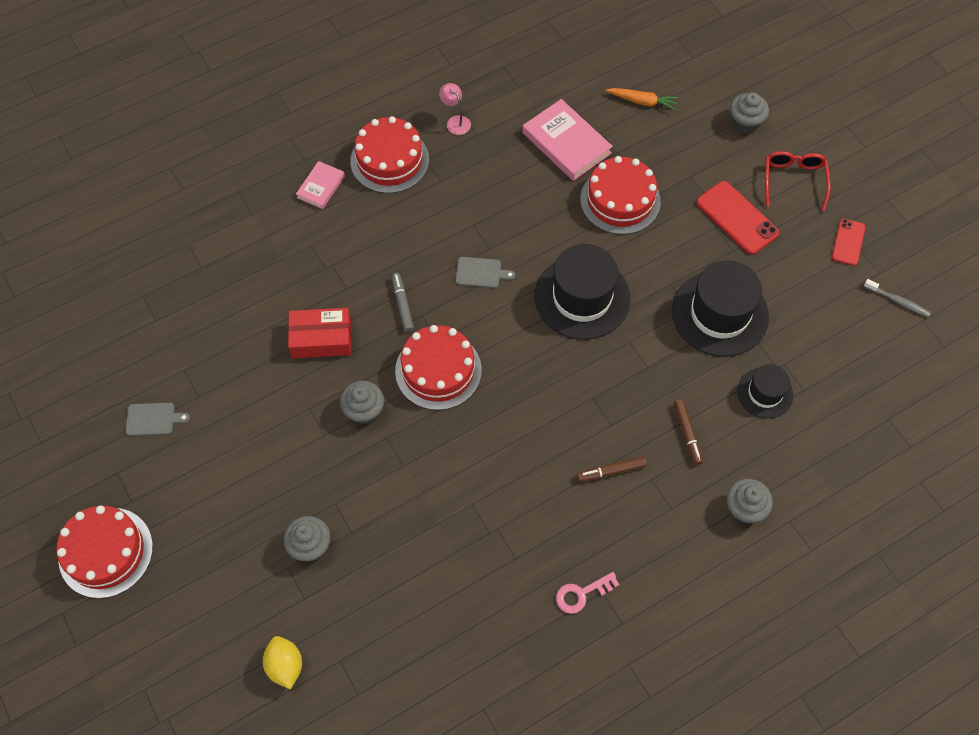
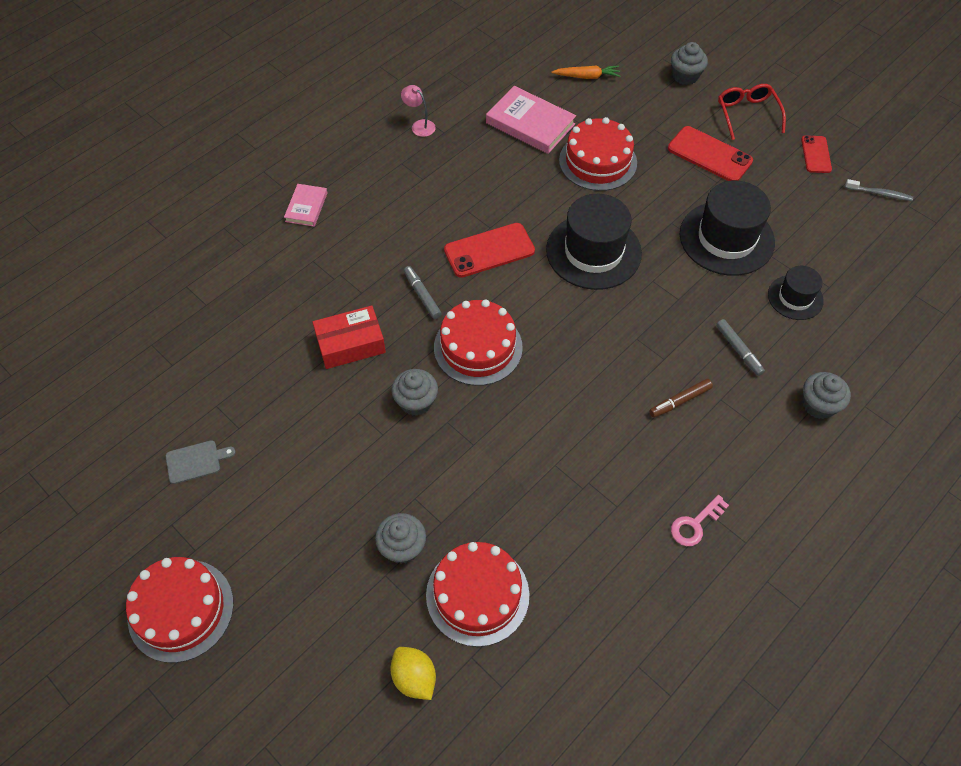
camera: 15 degrees left, 5 degrees down
red cake [350,116,429,193] -> red cake moved to [426,542,529,647]
grey cutting board [456,257,515,288] -> red phone [444,223,535,278]
brown marker [674,400,703,465] -> grey marker [716,319,765,376]

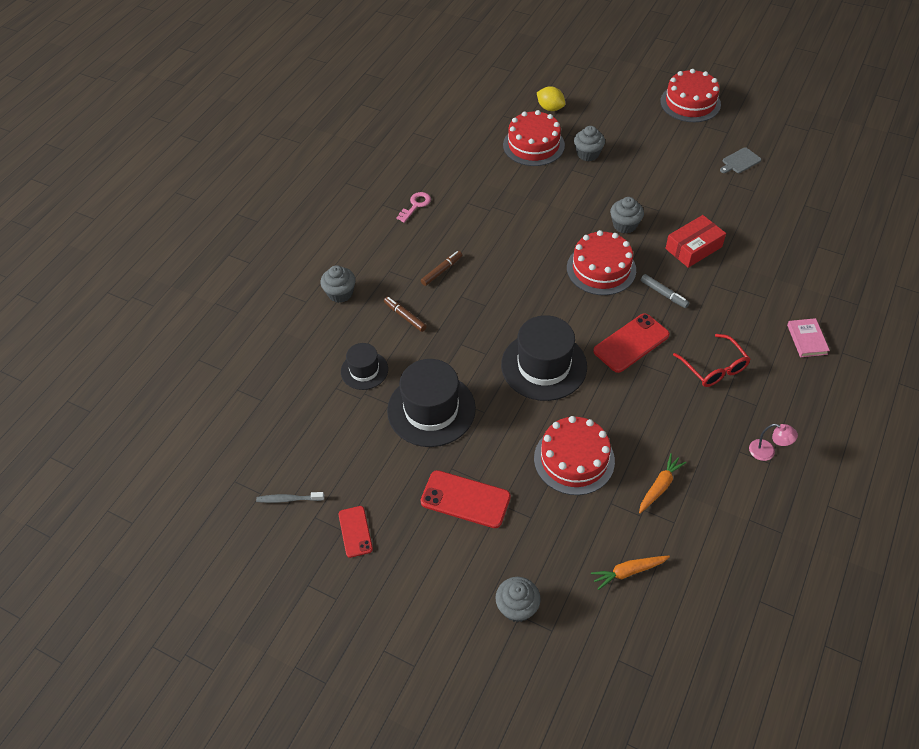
camera: 165 degrees right, 5 degrees down
pink book [486,86,576,154] -> orange carrot [639,453,686,513]
grey marker [716,319,765,376] -> brown marker [384,296,427,332]
red glasses [718,84,786,140] -> red glasses moved to [673,334,750,387]

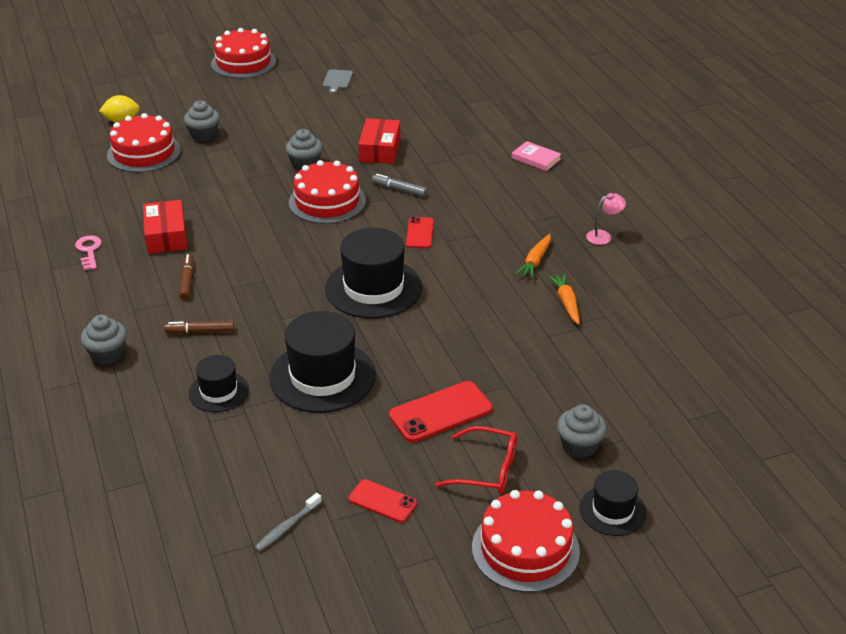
camera: 50 degrees left, 15 degrees down
red cake [534,416,615,495] -> red cake moved to [472,490,580,592]
orange carrot [591,556,670,590] -> orange carrot moved to [515,234,551,278]
red phone [593,313,670,373] -> red phone [406,217,434,248], size x0.61
grey marker [641,274,689,308] -> grey marker turned 150 degrees counterclockwise [372,174,427,197]
red glasses [673,334,750,387] -> red glasses moved to [435,426,517,494]
none -> red box [143,200,187,254]
none -> black hat [579,470,647,536]

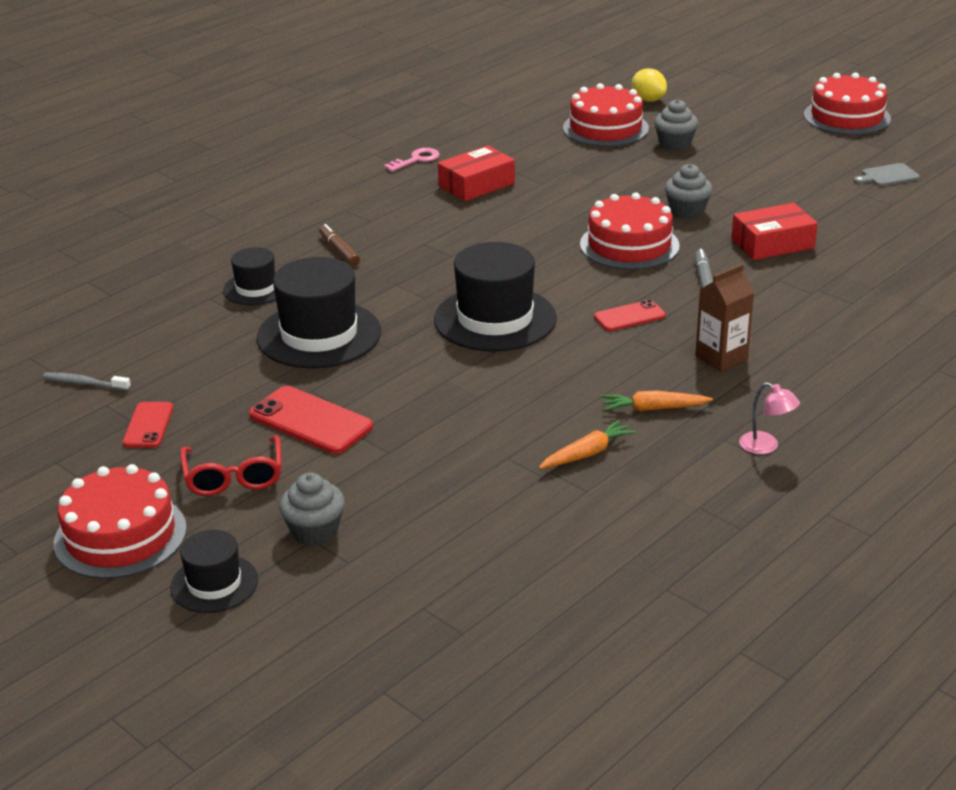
camera: 65 degrees right, 5 degrees down
grey cupcake [81,315,127,365] -> none
brown marker [179,254,193,300] -> none
pink book [512,141,561,171] -> none
none -> brown carton [695,264,754,372]

